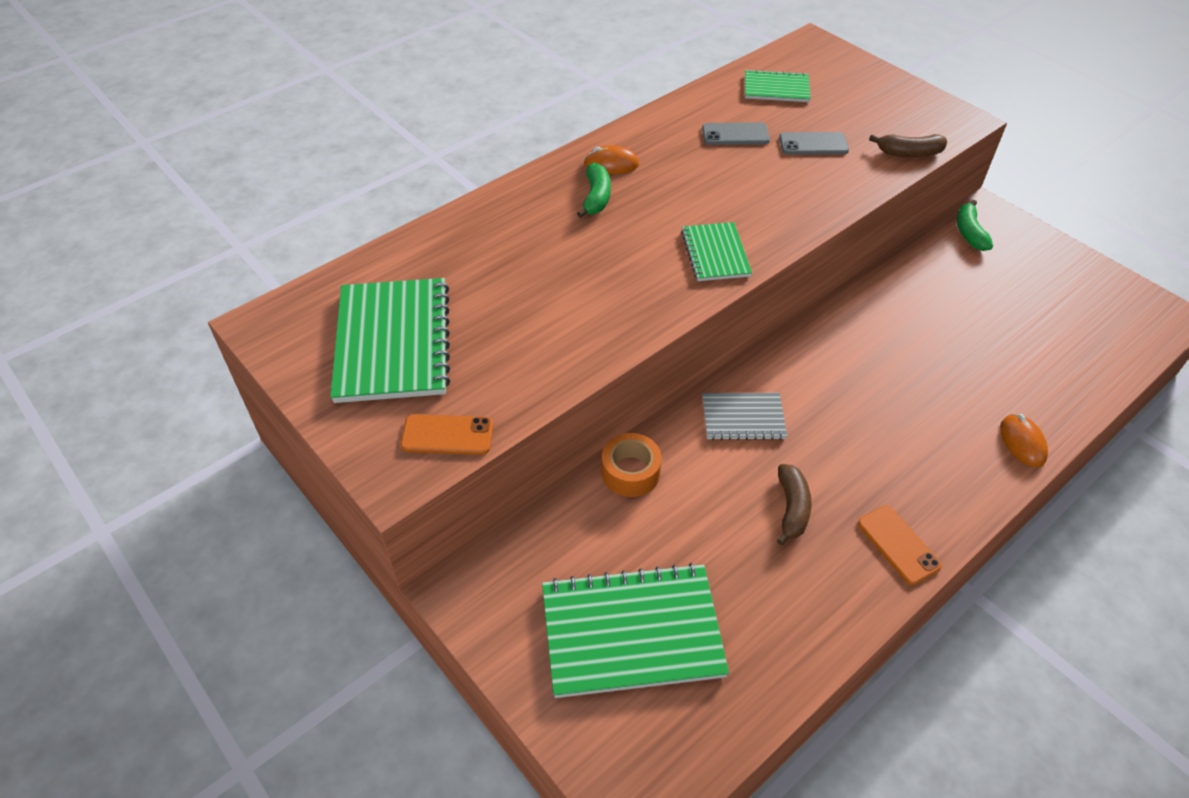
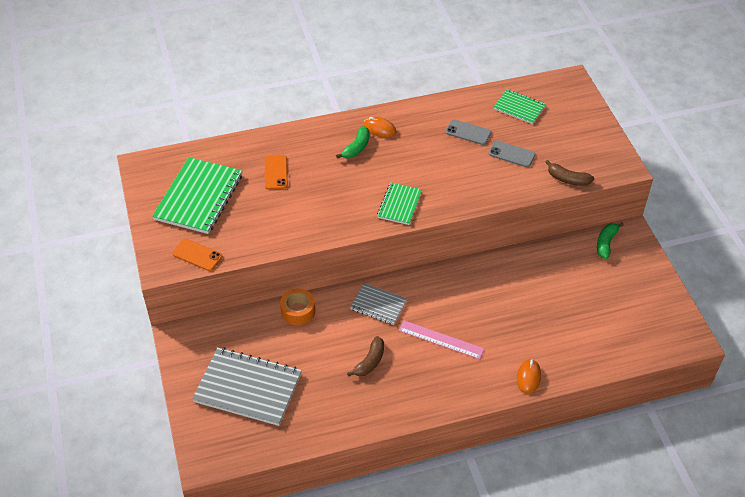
camera: 25 degrees right, 0 degrees up
green notebook [542,563,729,698] -> grey notebook [192,348,302,426]
orange phone [858,505,942,585] -> orange phone moved to [265,155,288,190]
none -> pink ruler [398,320,484,359]

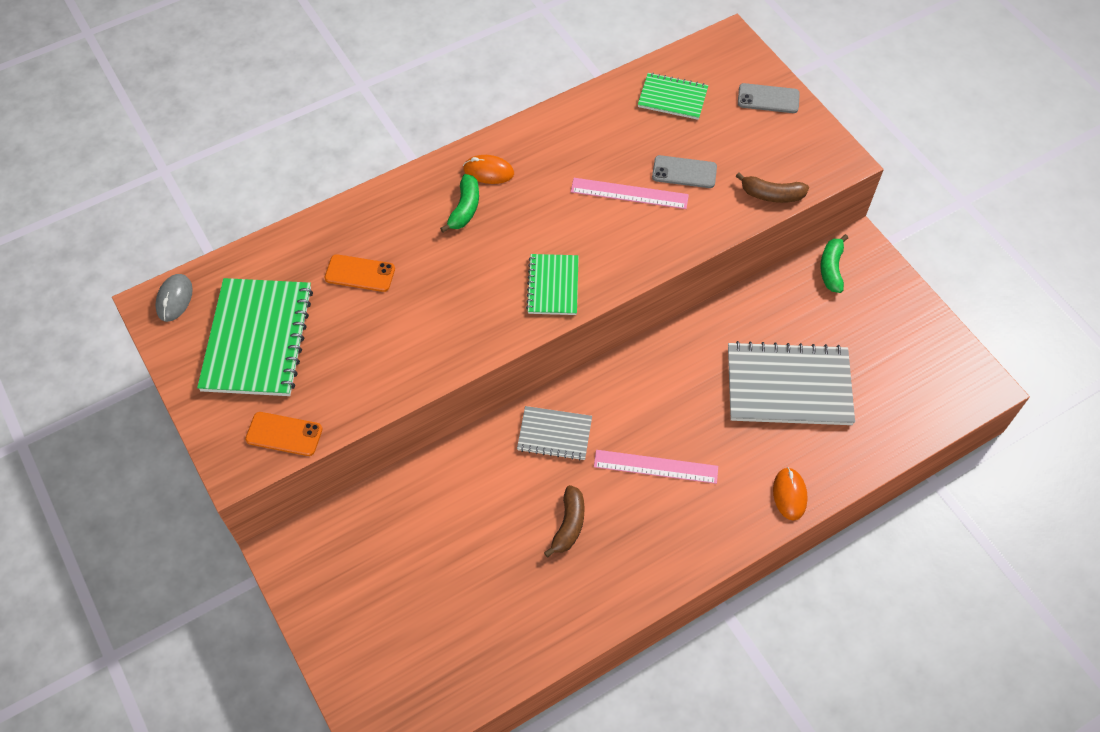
camera: 15 degrees left, 10 degrees up
grey notebook [192,348,302,426] -> grey notebook moved to [728,341,855,425]
orange phone [265,155,288,190] -> orange phone turned 60 degrees counterclockwise [325,254,395,292]
orange tape [280,289,315,325] -> none
grey phone [445,119,491,145] -> grey phone moved to [738,83,800,113]
none -> grey mouse [155,274,193,322]
none -> pink ruler [571,178,689,209]

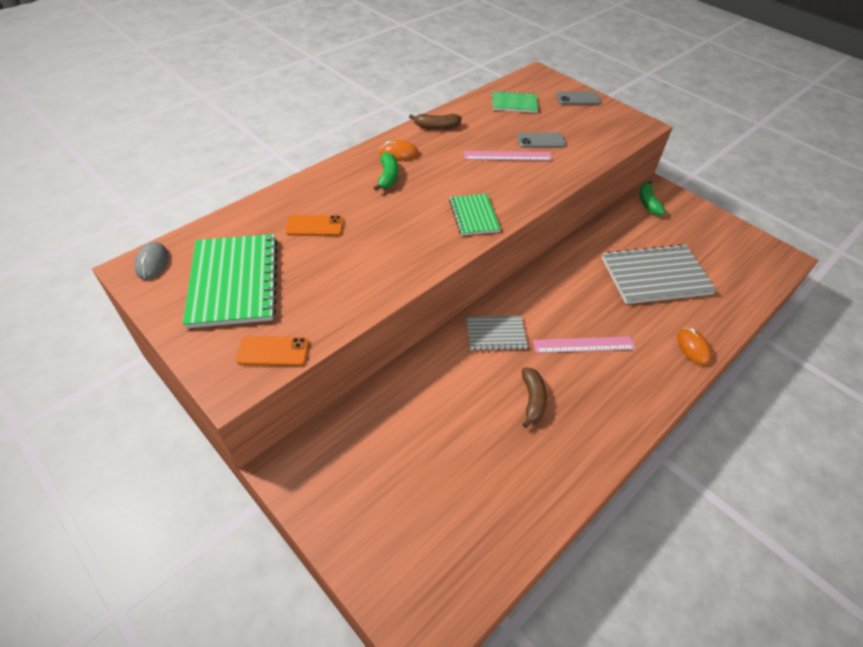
camera: 15 degrees left, 10 degrees down
brown banana [736,173,809,203] -> brown banana moved to [409,114,462,130]

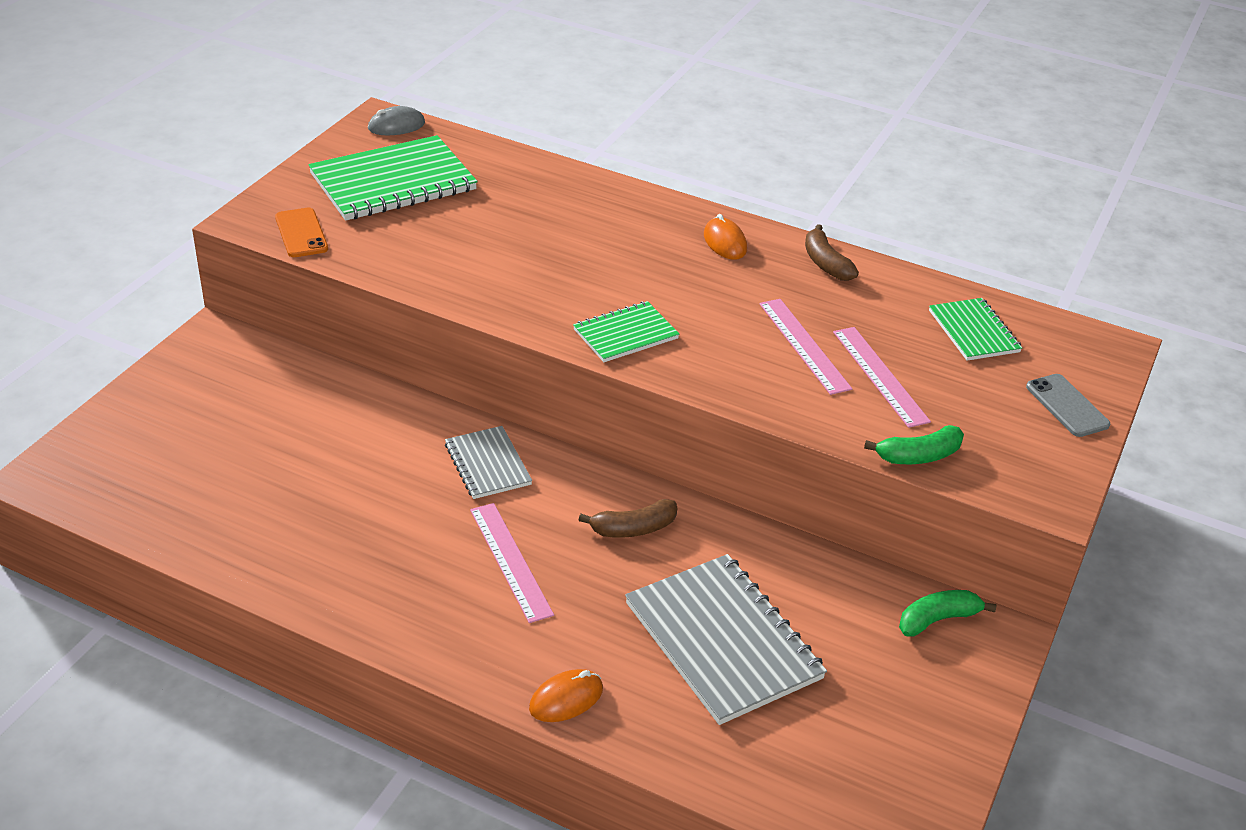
camera: 70 degrees right, 10 degrees down
orange phone [285,215,343,236] -> none
green banana [374,152,398,191] -> green banana moved to [864,425,964,464]
grey phone [517,132,566,148] -> pink ruler [833,327,931,428]
brown banana [522,367,547,428] -> brown banana moved to [579,499,677,538]

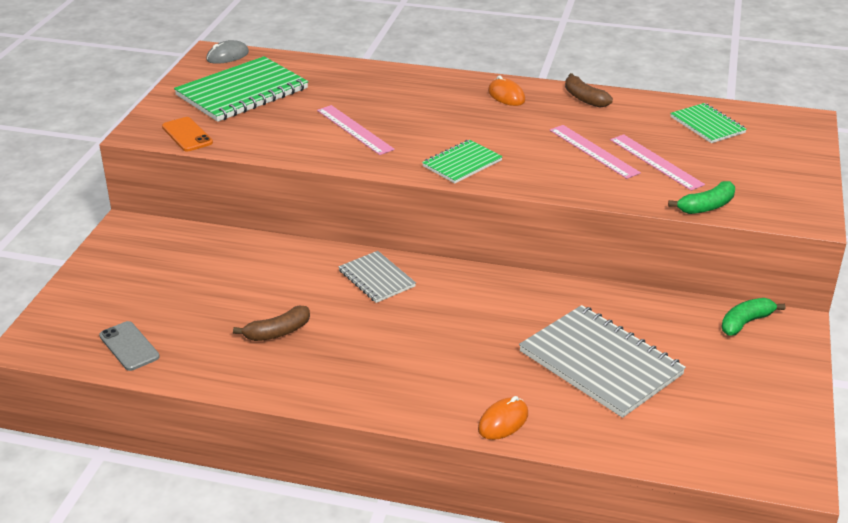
camera: 10 degrees left, 5 degrees down
pink ruler [470,503,554,623] -> pink ruler moved to [317,105,395,155]
brown banana [579,499,677,538] -> brown banana moved to [233,306,310,341]
grey phone [1026,374,1110,437] -> grey phone moved to [99,321,160,371]

